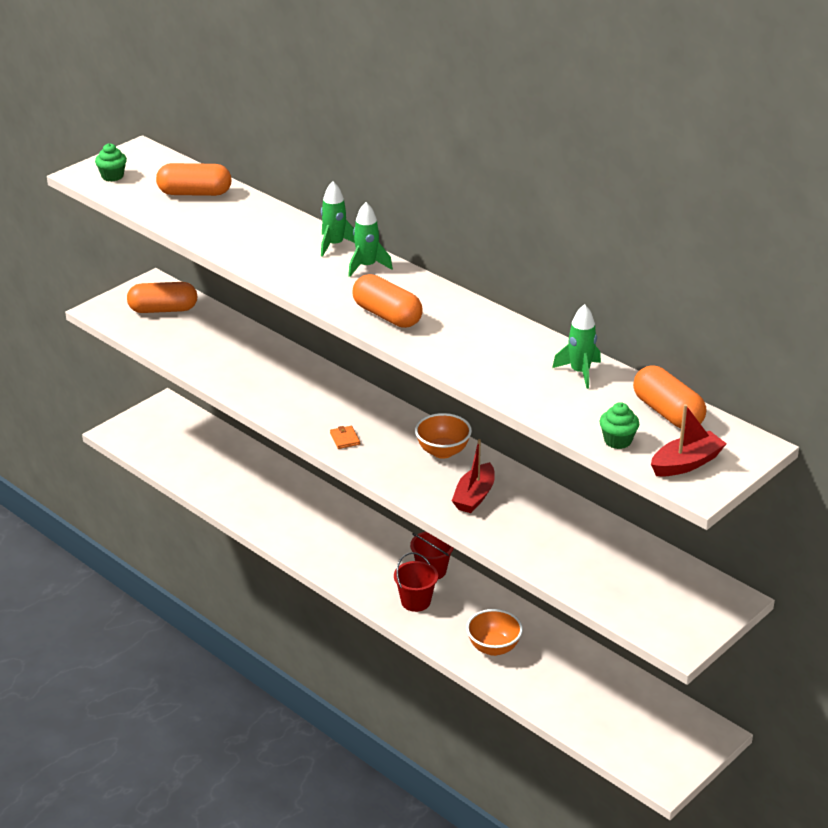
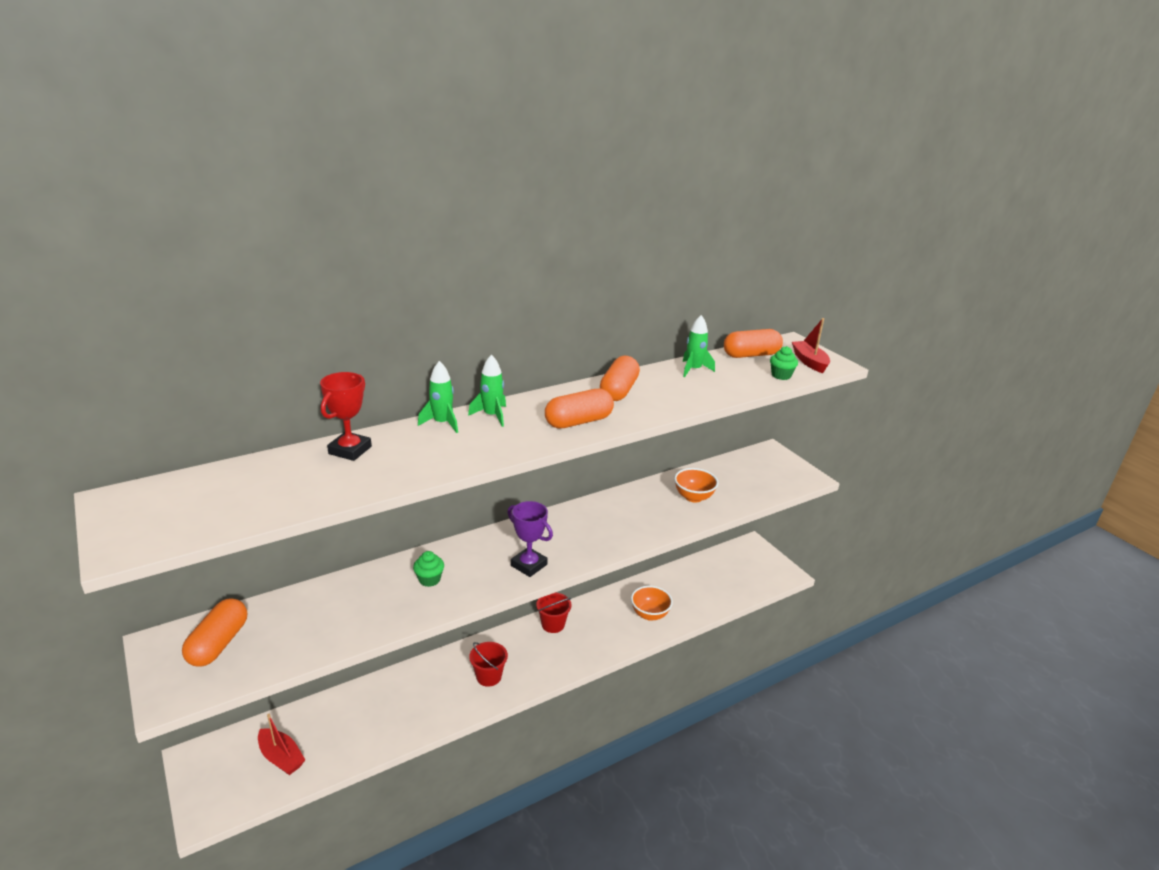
camera: 75 degrees left, 5 degrees down
green cupcake [95,143,127,182] -> green cupcake moved to [413,551,444,587]
orange capsule [156,163,231,196] -> orange capsule moved to [600,356,640,401]
orange wallet [330,426,360,449] -> purple trophy [507,501,553,577]
red bucket [394,552,438,612] -> red bucket moved to [469,642,508,687]
orange bowl [415,413,472,459] -> orange bowl moved to [674,468,718,503]
red boat [452,439,495,513] -> red boat moved to [258,714,305,775]
none -> red trophy [320,372,372,461]

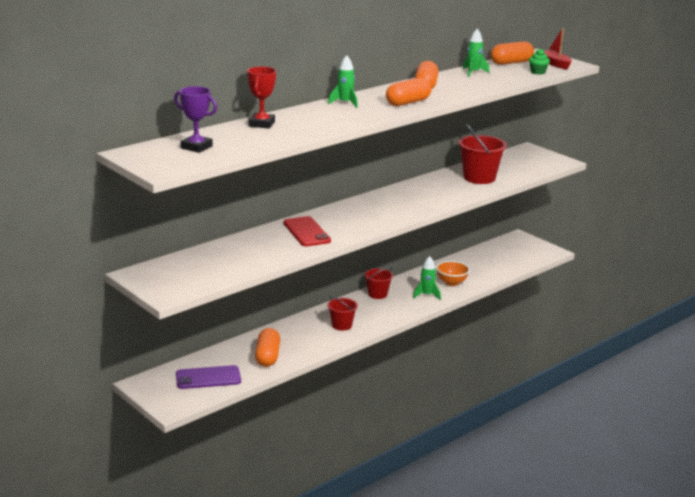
camera: 10 degrees left, 5 degrees down
orange capsule [182,598,247,666] -> orange capsule moved to [255,328,280,367]
red boat [258,714,305,775] -> purple phone [176,365,241,389]
green cupcake [413,551,444,587] -> red phone [284,216,331,246]
green rocket [418,361,458,433] -> green rocket moved to [413,256,441,300]
purple trophy [507,501,553,577] -> purple trophy moved to [174,86,217,153]
orange bowl [674,468,718,503] -> red bucket [459,124,507,184]

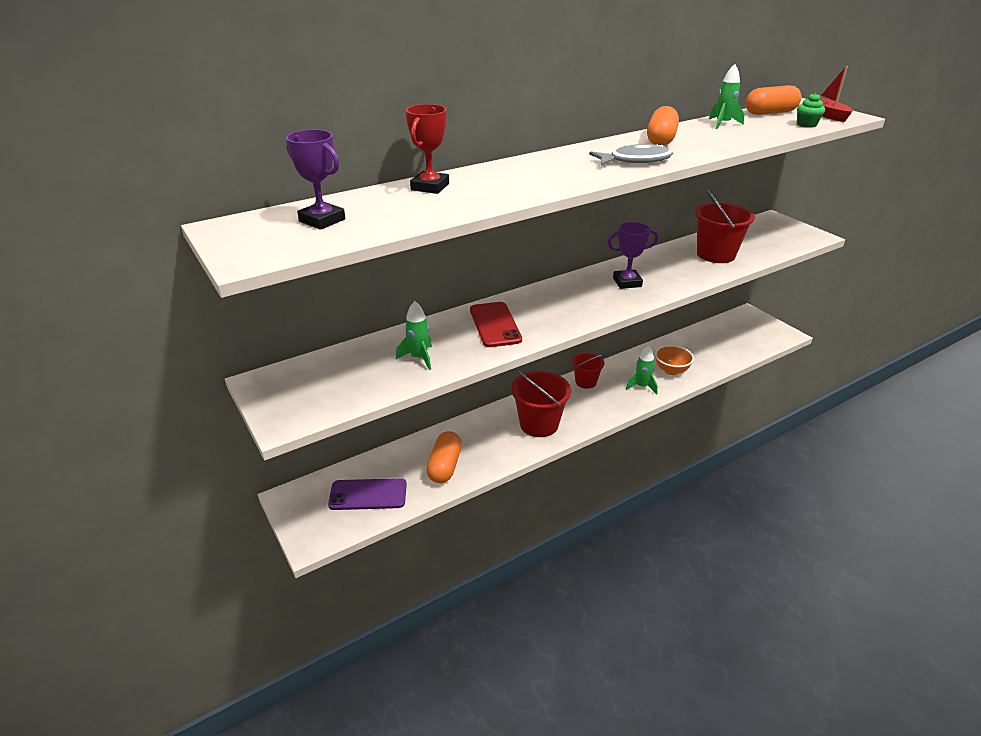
camera: 10 degrees right, 10 degrees up
green rocket [328,55,358,108] -> green rocket moved to [396,301,432,370]
red bucket [328,296,358,331] -> red bucket [511,370,571,437], size x1.68
orange capsule [386,78,432,106] -> grey fish [589,144,673,165]
none -> purple trophy [607,222,658,289]

